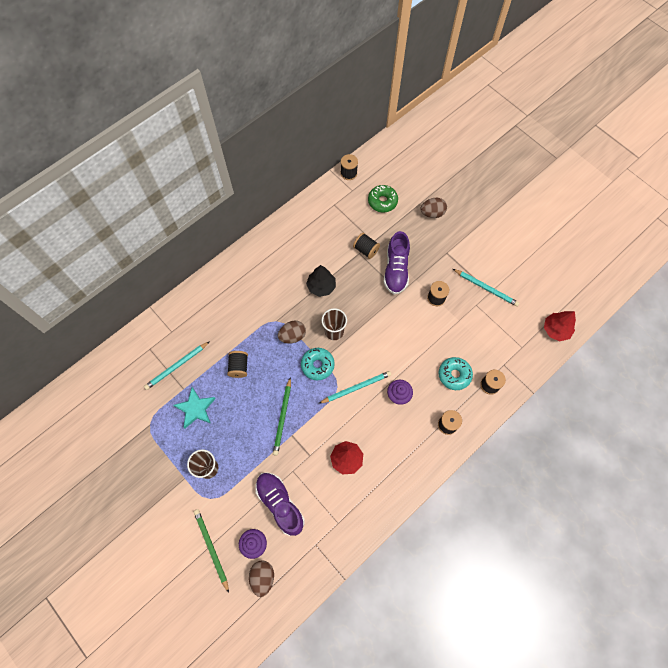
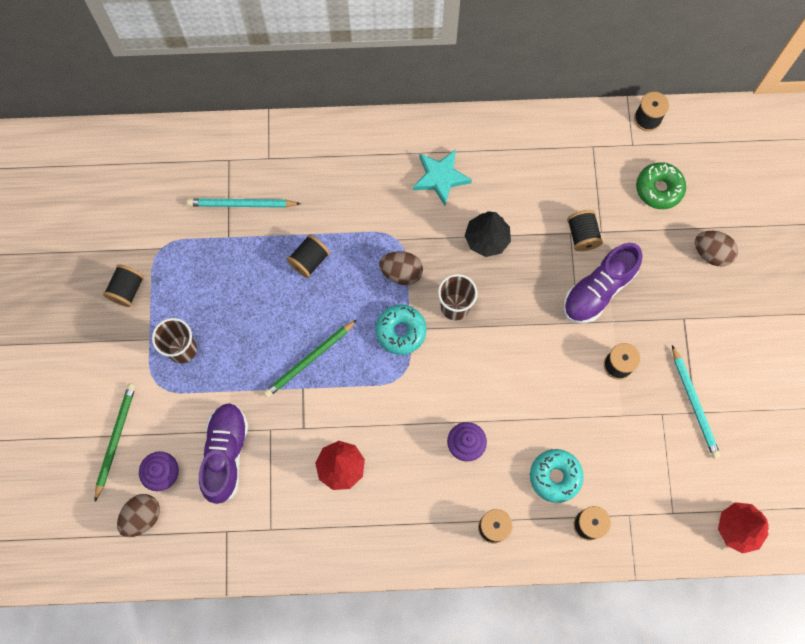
camera: 40 degrees right, 5 degrees up
turquoise star [173,387,216,428] -> turquoise star moved to [413,149,472,206]
turquoise pencil [319,371,391,404] -> none
none -> black spool [103,264,144,307]

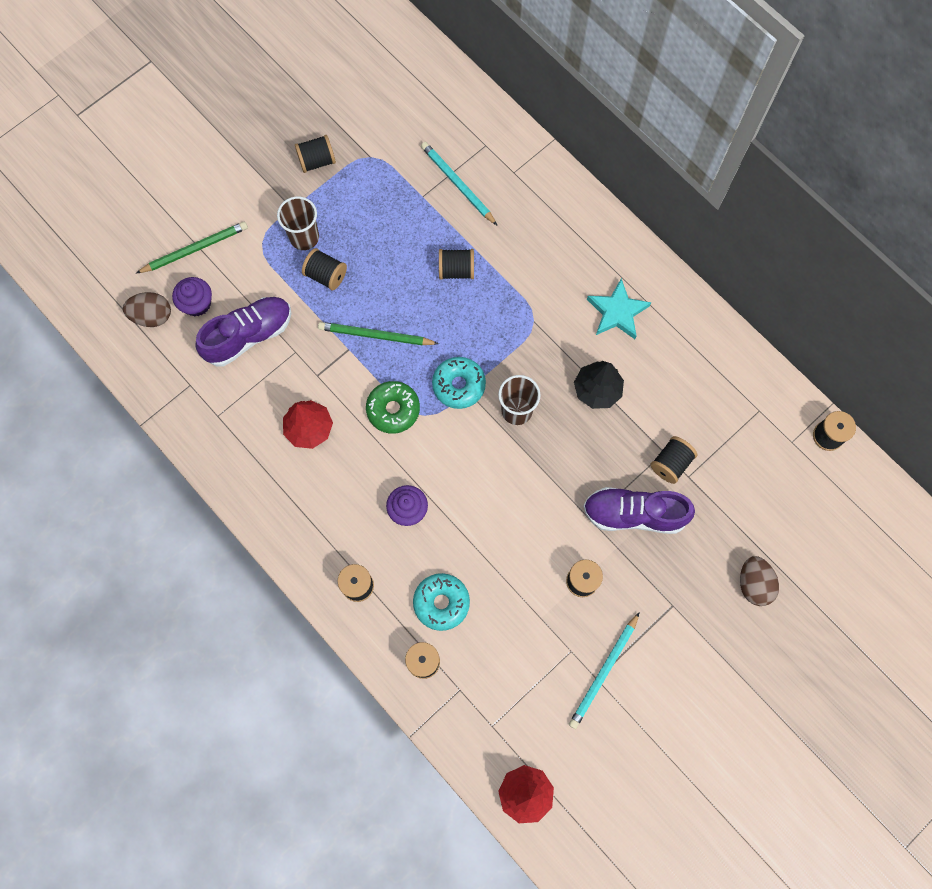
camera: 50 degrees right, 0 degrees up
brown egg [379,251,423,285] -> none
green donut [636,162,686,209] -> green donut moved to [366,381,420,434]
none -> black spool [302,248,347,290]

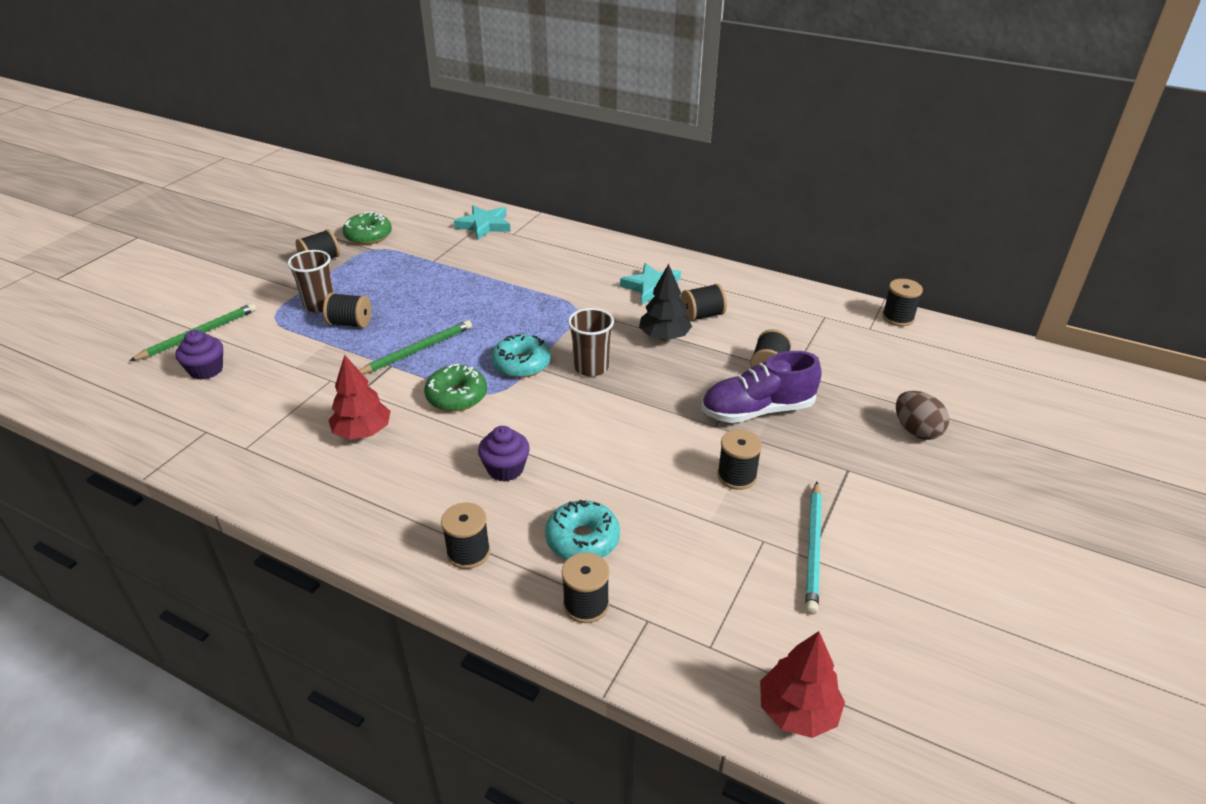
camera: 20 degrees left, 35 degrees down
brown egg [123,292,171,327] -> none
purple shoe [195,297,291,366] -> none
green pencil [318,322,439,346] -> green pencil turned 150 degrees clockwise [359,320,472,374]
turquoise pencil [421,142,498,226] -> none
black spool [439,249,474,280] -> black spool moved to [681,284,727,322]
none -> green donut [342,212,392,245]
none -> turquoise star [454,205,511,240]

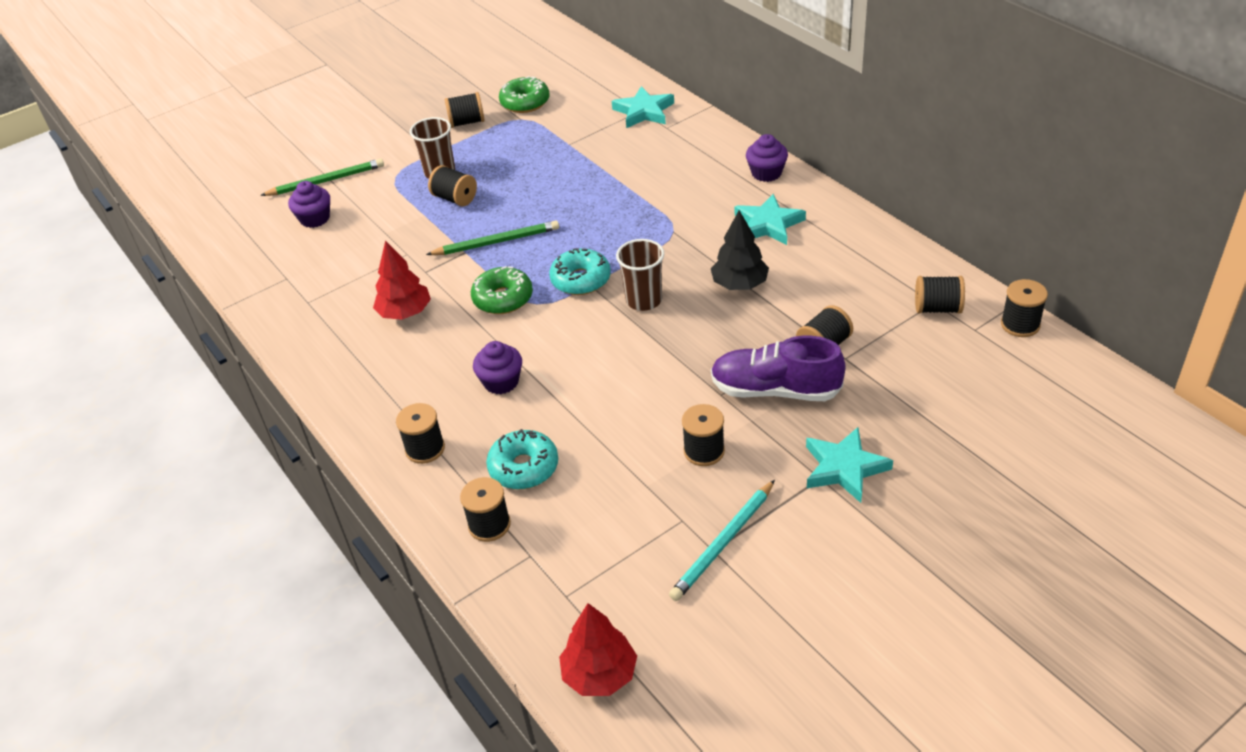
camera: 30 degrees right, 5 degrees up
black spool [681,284,727,322] -> black spool moved to [915,276,965,314]
brown egg [896,391,949,440] -> none
none -> purple cupcake [746,134,788,182]
none -> turquoise star [806,427,893,503]

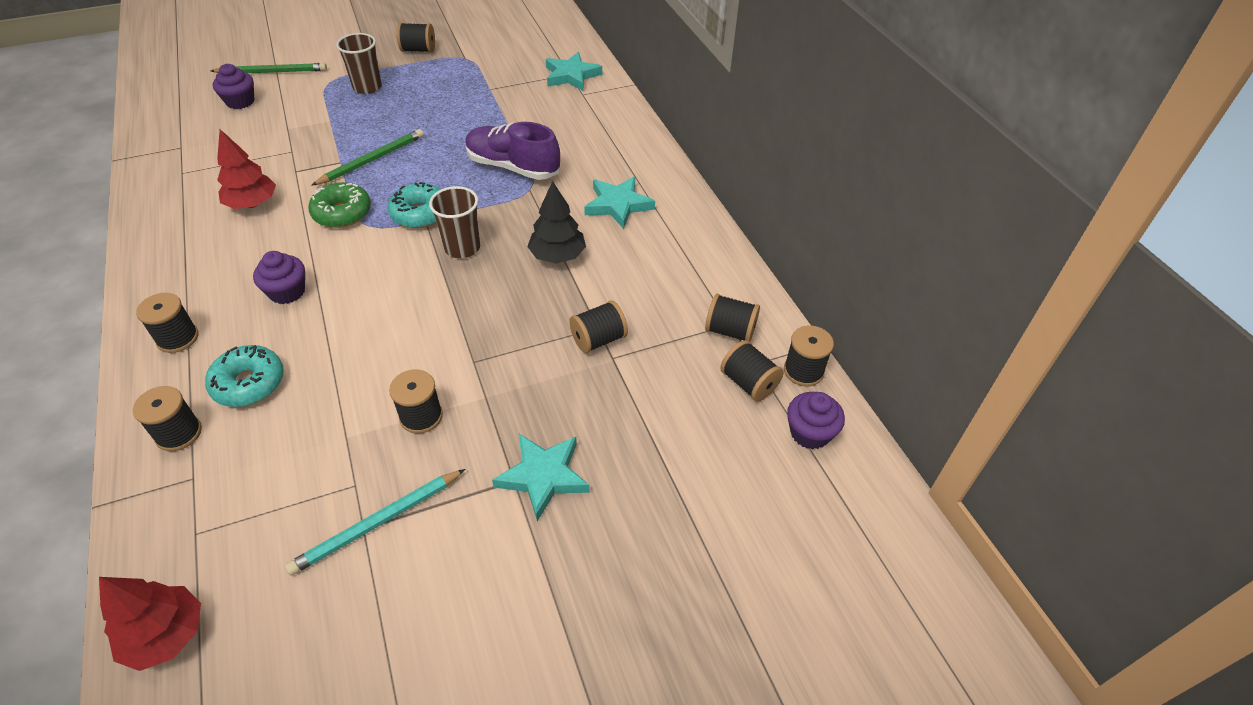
camera: 10 degrees right, 5 degrees up
green pencil [426,221,559,255] -> green pencil turned 45 degrees counterclockwise [311,129,424,186]
black spool [428,165,477,206] -> black spool moved to [720,340,784,402]
green donut [499,76,549,113] -> none
purple shoe [711,336,846,401] -> purple shoe moved to [465,122,560,180]
purple cupcake [746,134,788,182] -> purple cupcake moved to [787,392,845,449]

